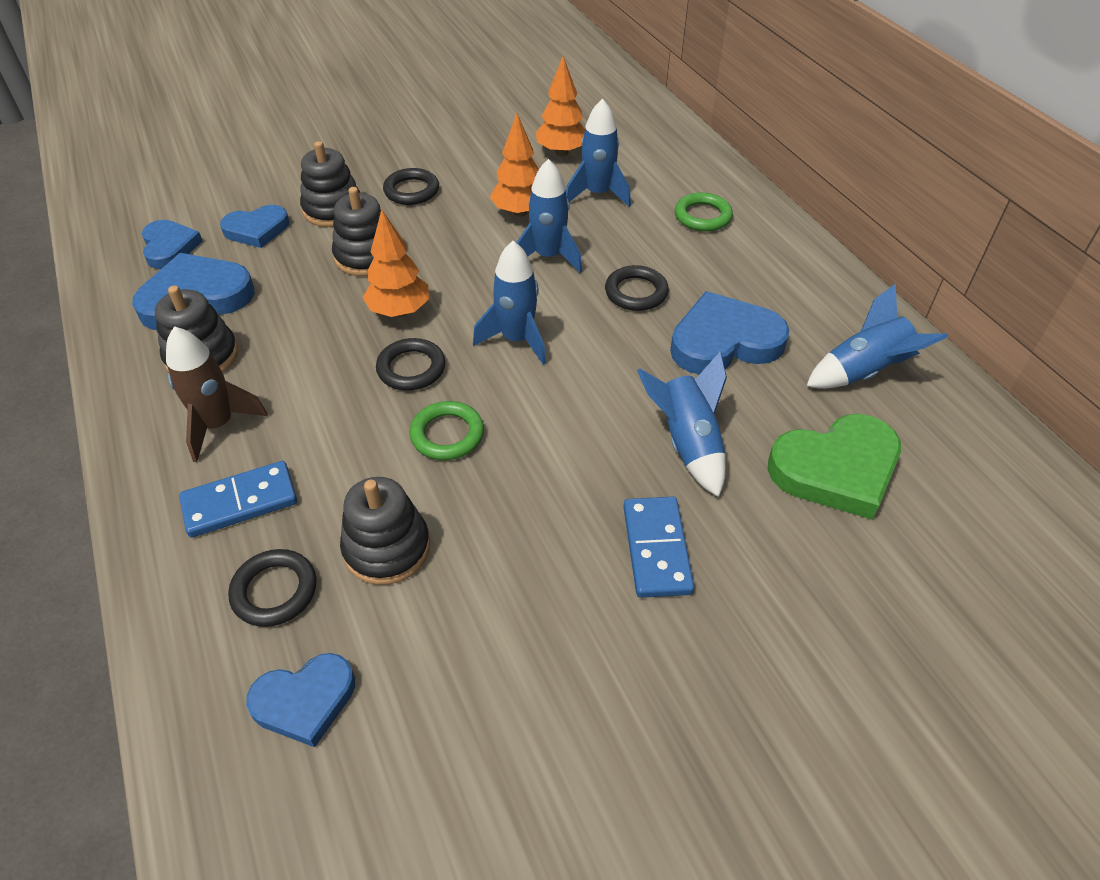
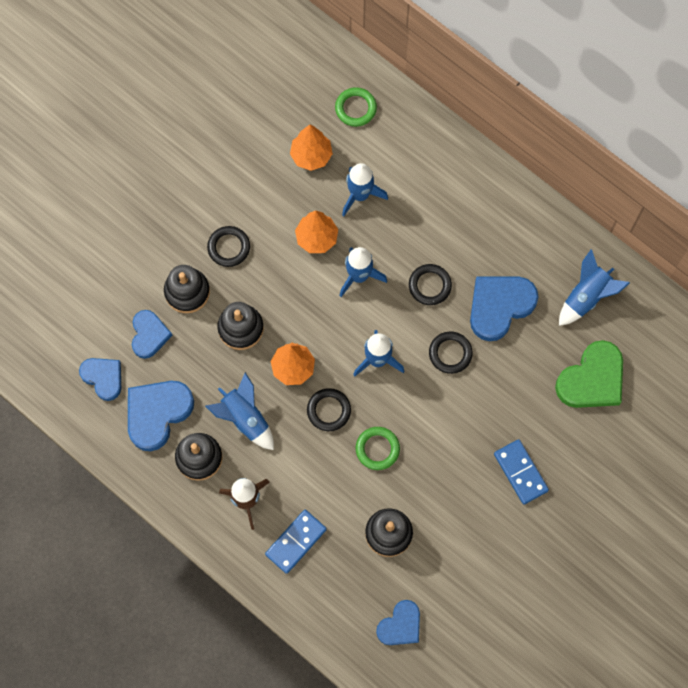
camera: 25 degrees left, 25 degrees up
blue heart [220,205,289,248] -> blue heart turned 45 degrees counterclockwise [132,310,173,359]
black ring [228,549,317,627] -> black ring moved to [429,332,473,374]
blue rocket [637,351,727,497] -> blue rocket moved to [205,372,274,450]
green ring [675,193,733,232] -> green ring moved to [335,87,377,127]

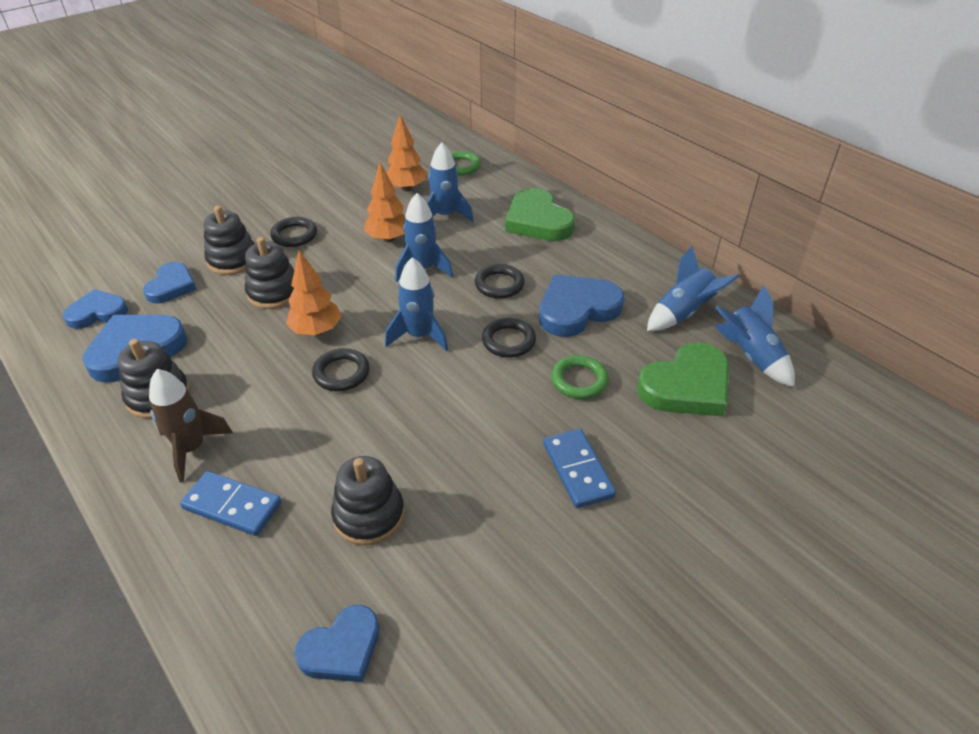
camera: 10 degrees right, 30 degrees down
blue heart [79,358,121,401] -> blue heart turned 75 degrees counterclockwise [62,289,128,329]
blue rocket [205,372,274,450] -> blue rocket moved to [714,285,795,387]
blue domino [265,510,327,574] -> blue domino turned 60 degrees clockwise [180,471,282,536]
green ring [356,427,400,470] -> green ring moved to [551,355,609,399]
none -> green heart [505,188,575,241]

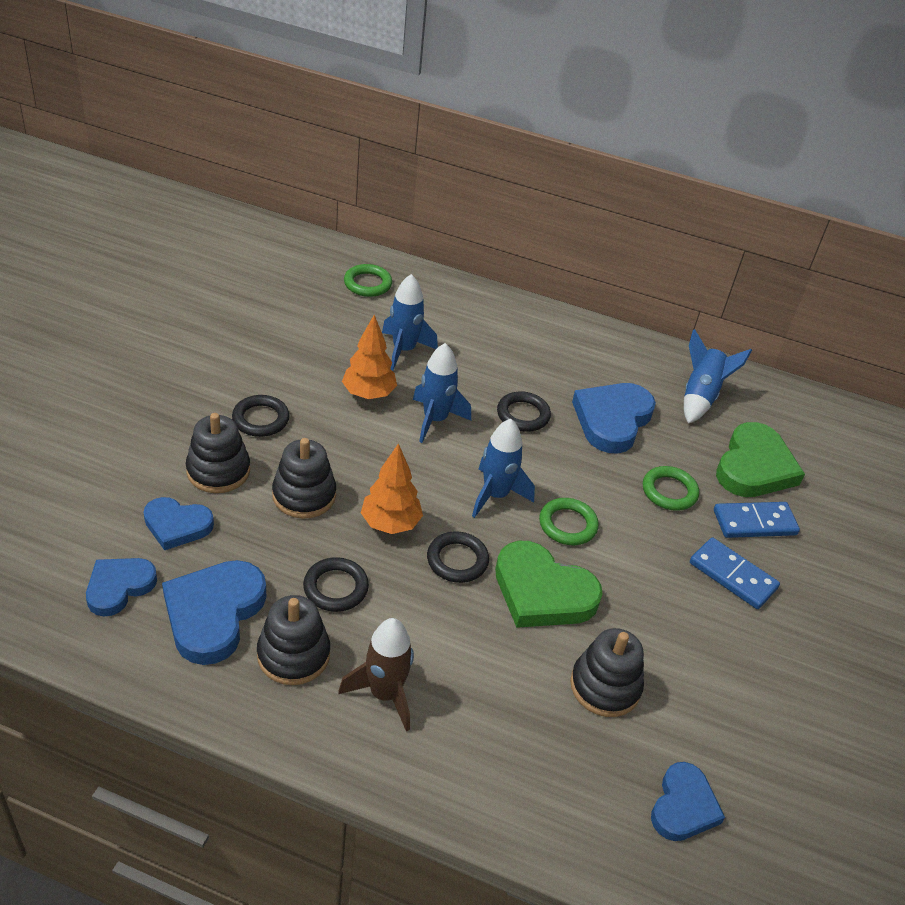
camera: 35 degrees left, 0 degrees up
blue heart [143,262,197,303] -> blue heart turned 120 degrees clockwise [143,497,214,550]
blue domino [180,471,282,536] -> blue domino moved to [714,502,800,538]
orange tree [386,115,427,191] -> none
black ring [482,318,536,358] -> black ring moved to [303,557,369,612]
green heart [505,188,575,241] -> green heart moved to [495,541,603,628]
blue rocket [714,285,795,387] -> none
none -> green ring [539,498,599,545]

